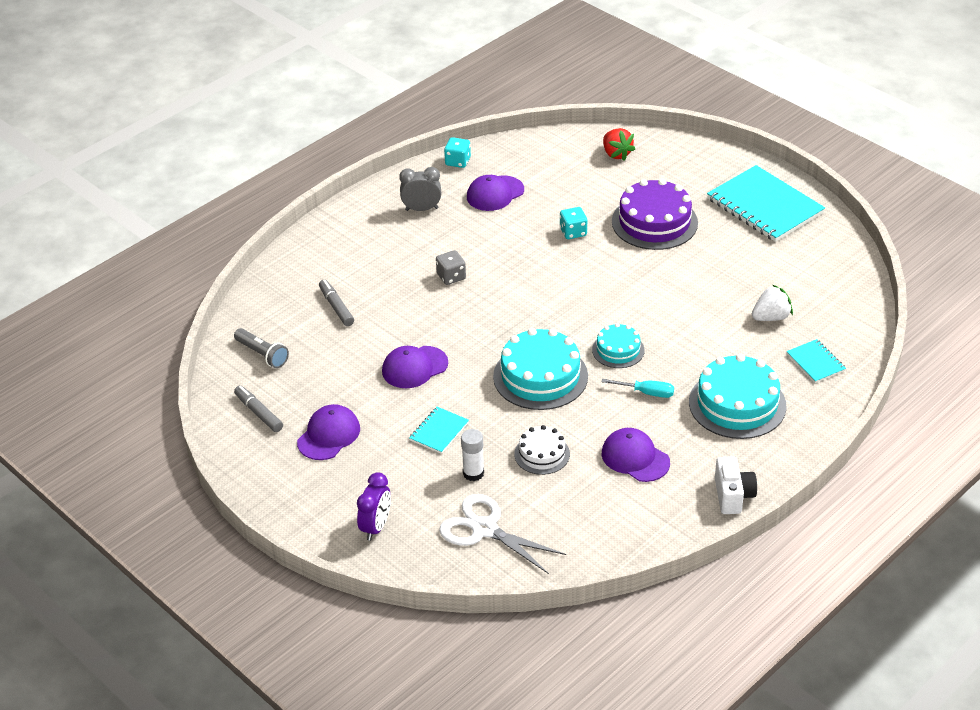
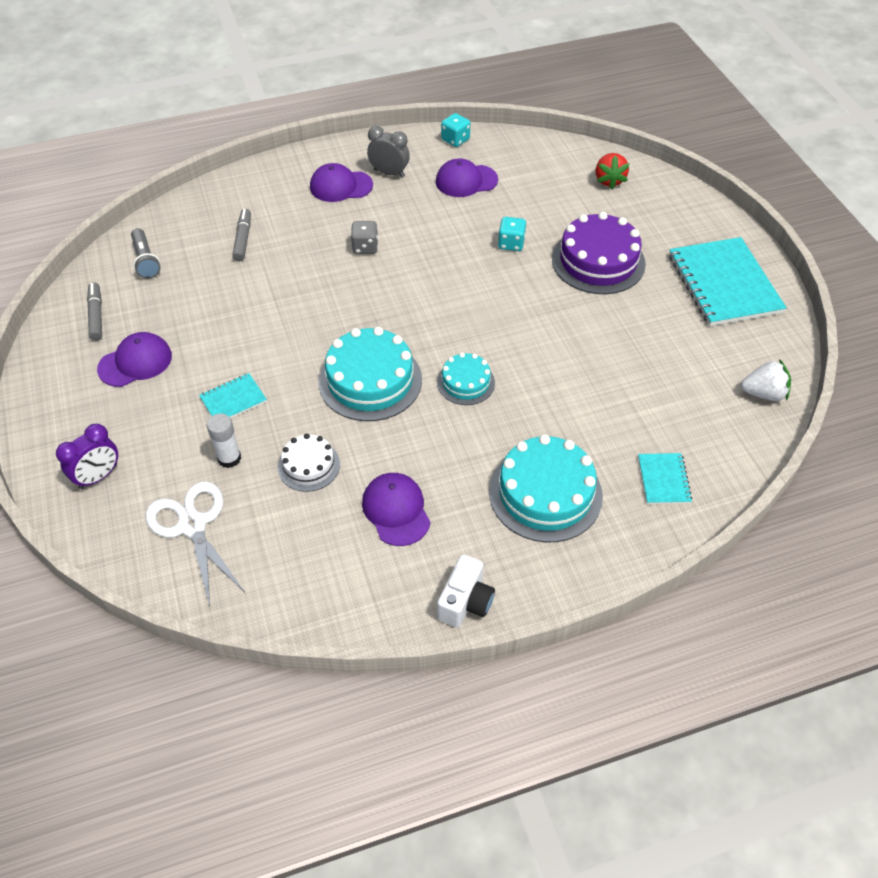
camera: 25 degrees right, 10 degrees up
purple cap [382,346,448,388] -> purple cap moved to [310,163,373,202]
turquoise screwdriver [601,379,674,398] -> none
white strawberry [752,285,793,321] -> white strawberry moved to [741,359,791,401]

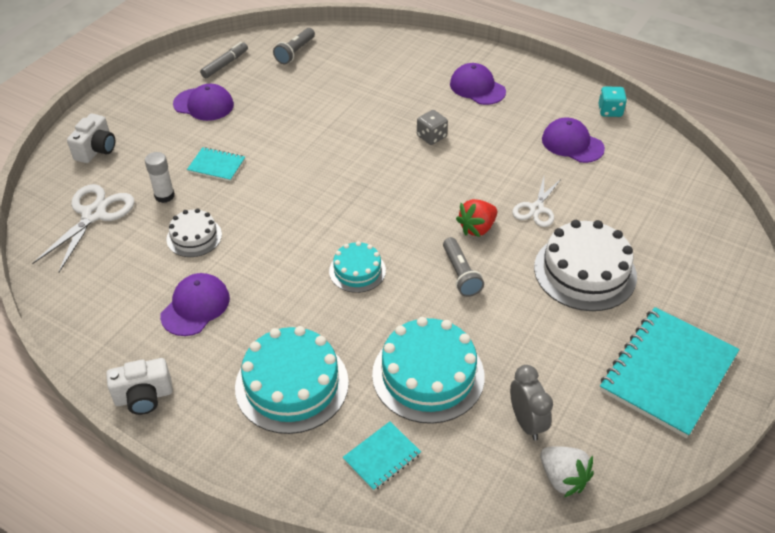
camera: 50 degrees right, 5 degrees down
purple clock [56,424,118,489] -> white camera [67,114,115,163]
grey marker [232,209,251,261] -> none
turquoise cake [318,327,422,421] -> turquoise cake moved to [372,317,485,424]
grey clock [367,126,410,178] -> grey clock moved to [510,365,553,440]
turquoise dice [498,217,526,251] -> white scissors [512,177,562,227]
purple cake [552,212,646,294] -> white cake [534,220,637,311]
red strawberry [596,153,630,190] -> red strawberry moved to [456,199,497,237]
none -> grey flashlight [443,237,484,297]

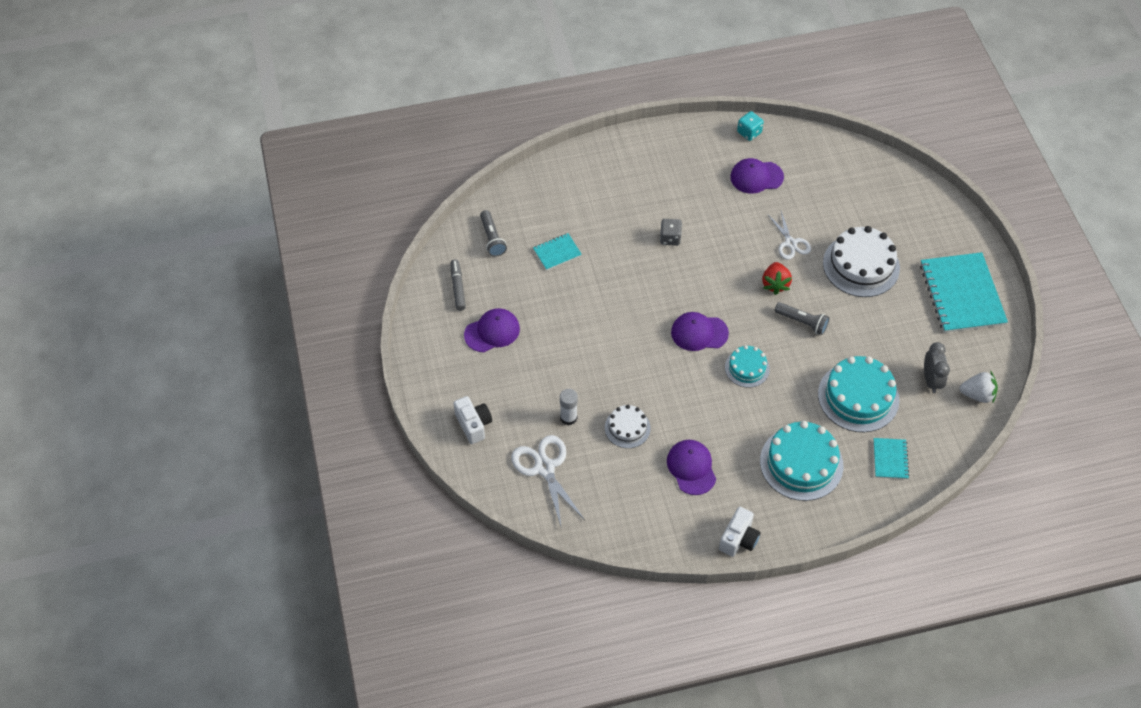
camera: 45 degrees left, 10 degrees up
turquoise notebook [187,147,245,181] -> turquoise notebook moved to [533,233,582,270]
purple cap [450,63,506,105] -> purple cap moved to [671,312,729,351]
grey clock [510,365,553,440] -> grey clock turned 60 degrees clockwise [924,342,950,393]

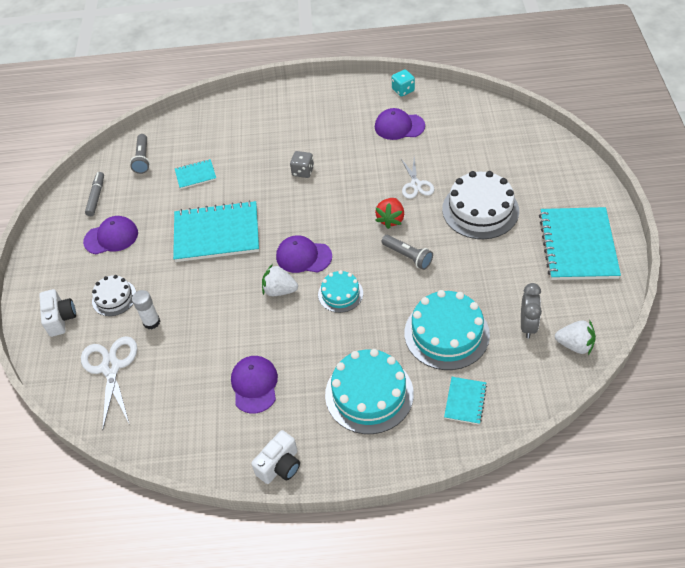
camera: 15 degrees right, 5 degrees down
white cake [605,405,651,448] -> white cake moved to [92,275,136,316]
none -> turquoise notebook [173,201,259,262]
none -> white strawberry [262,264,298,296]

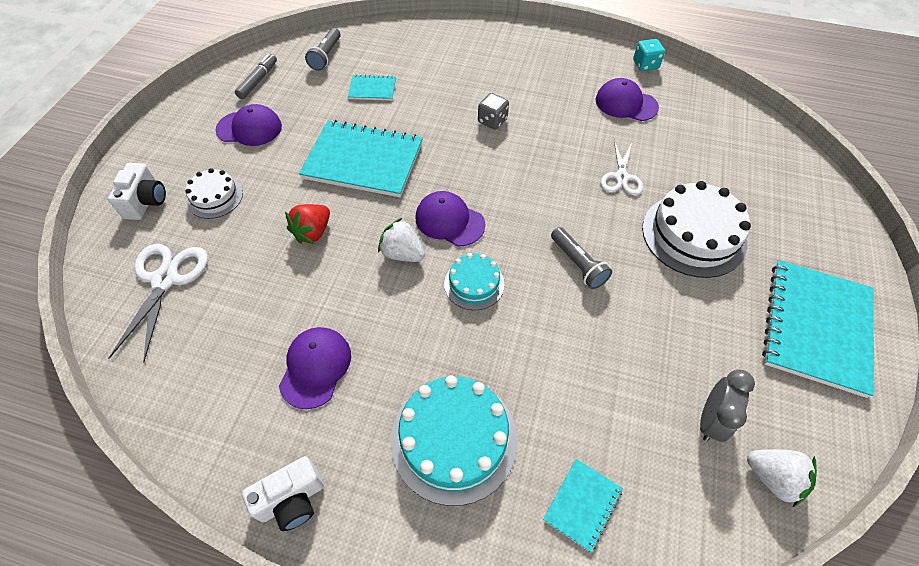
camera: 15 degrees right, 5 degrees up
white glue stick [132,290,160,329] -> none
red strawberry [375,198,404,229] -> red strawberry moved to [285,204,330,244]
turquoise cake [405,290,490,370] -> none

